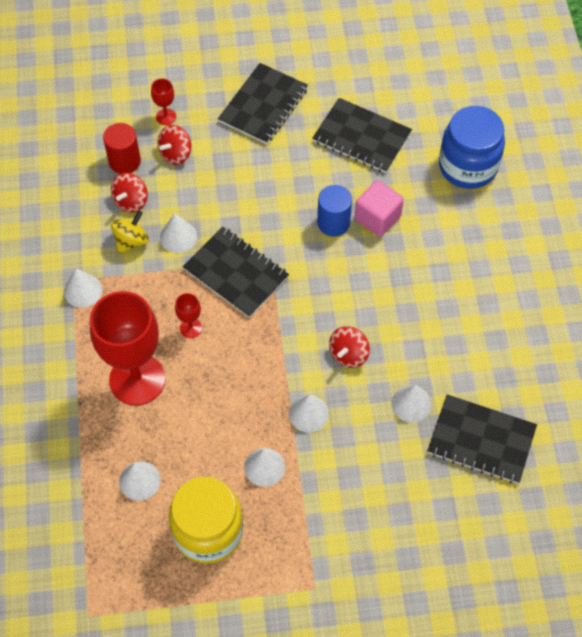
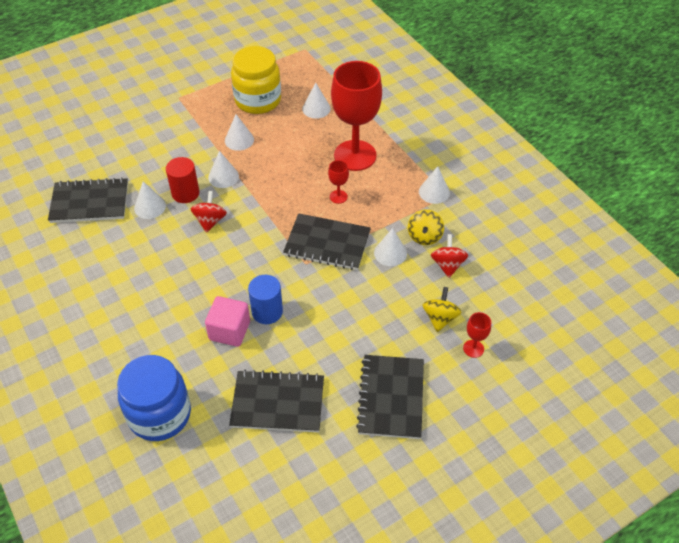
camera: 155 degrees right, 10 degrees down
red cylinder [103,123,141,174] -> red cylinder moved to [166,157,200,203]
red spinning top [157,125,191,165] -> yellow spinning top [423,287,461,332]

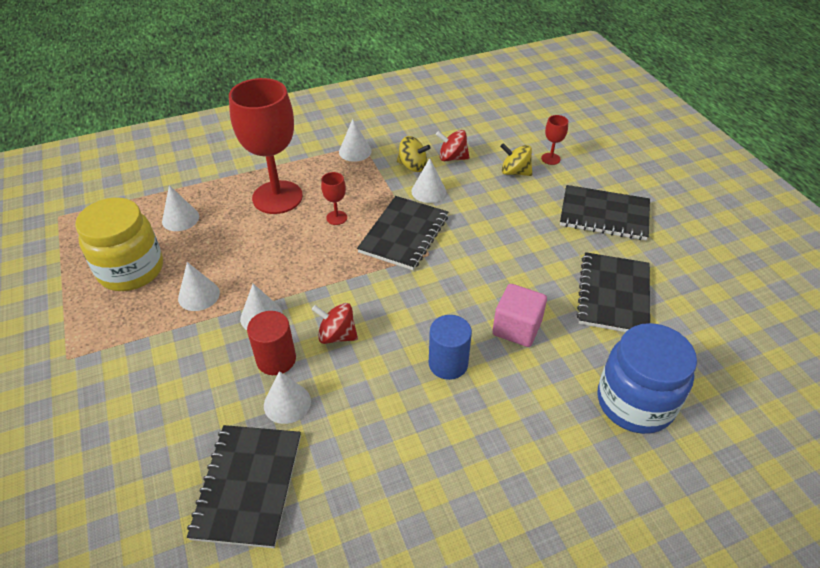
camera: 80 degrees left, 5 degrees down
blue cylinder [248,275,283,324] -> blue cylinder moved to [429,315,472,380]

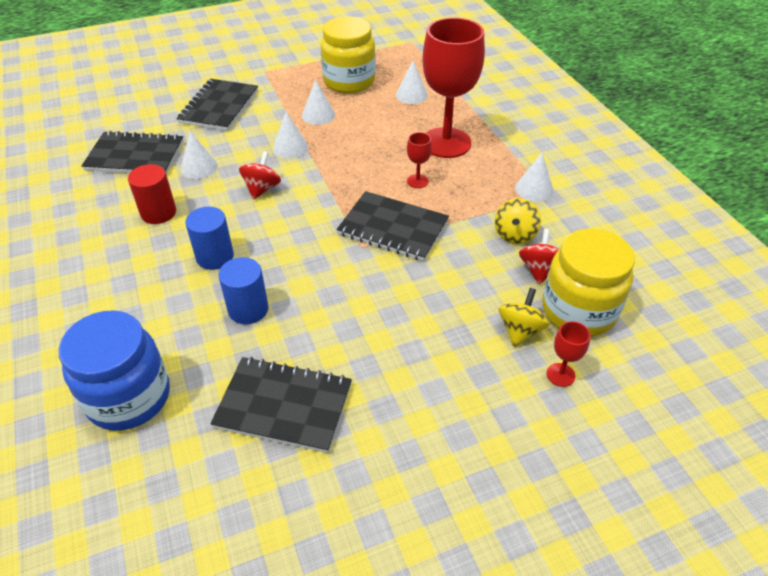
camera: 90 degrees right, 0 degrees up
red cylinder [247,311,296,375] -> red cylinder moved to [128,164,176,224]
white cone [411,158,446,203] -> none
pink cube [492,284,547,347] -> blue cylinder [219,257,269,324]
black notebook [560,185,650,240] -> black notebook moved to [177,79,258,131]
none -> yellow jar [542,228,635,337]

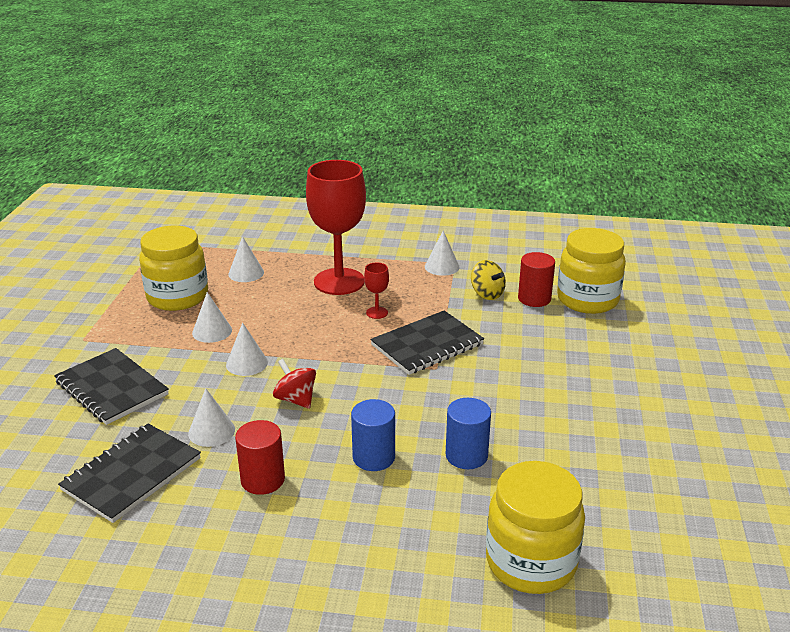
camera: 60 degrees left, 15 degrees down
blue jar [59,310,170,431] -> yellow jar [486,461,585,594]
black notebook [210,357,352,453] -> none
yellow spinning top [499,288,550,347] -> none
red spinning top [519,229,560,284] -> red cylinder [518,252,555,307]
red goblet [547,321,590,387] -> none

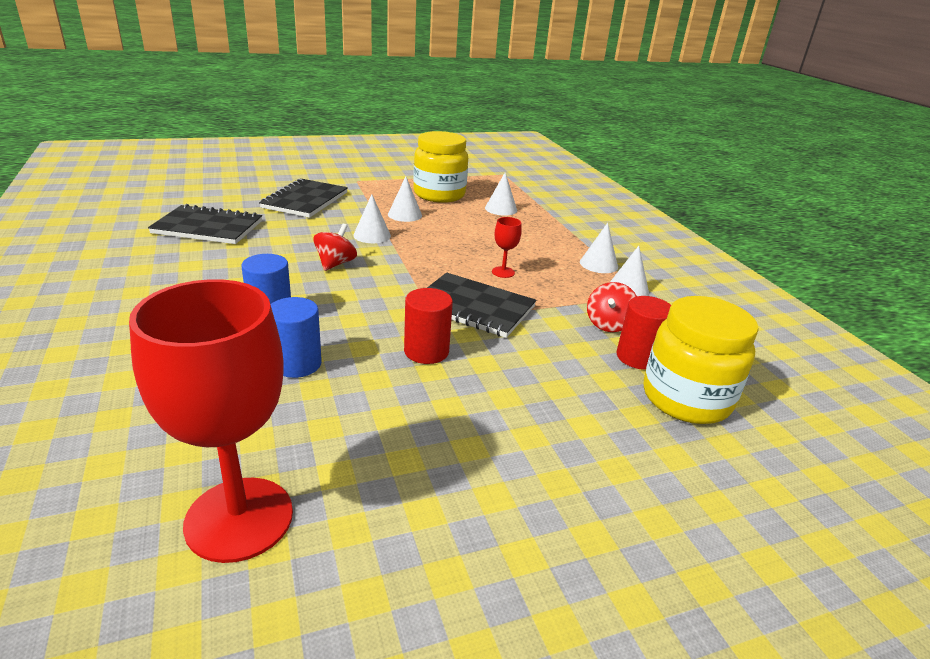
camera: 60 degrees right, 0 degrees up
white cone [188,388,235,447] -> white cone moved to [580,223,618,273]
red cylinder [235,420,285,495] -> red cylinder moved to [404,288,453,364]
red goblet [306,160,366,295] -> red goblet moved to [129,279,293,563]
yellow spinning top [471,260,506,300] -> red spinning top [587,282,637,332]
yellow jar [486,461,585,594] -> none

